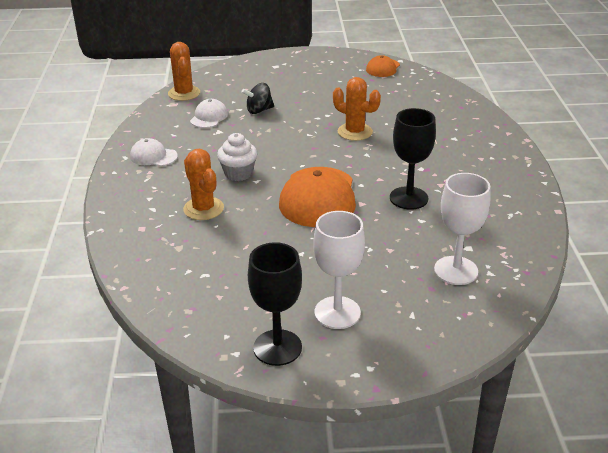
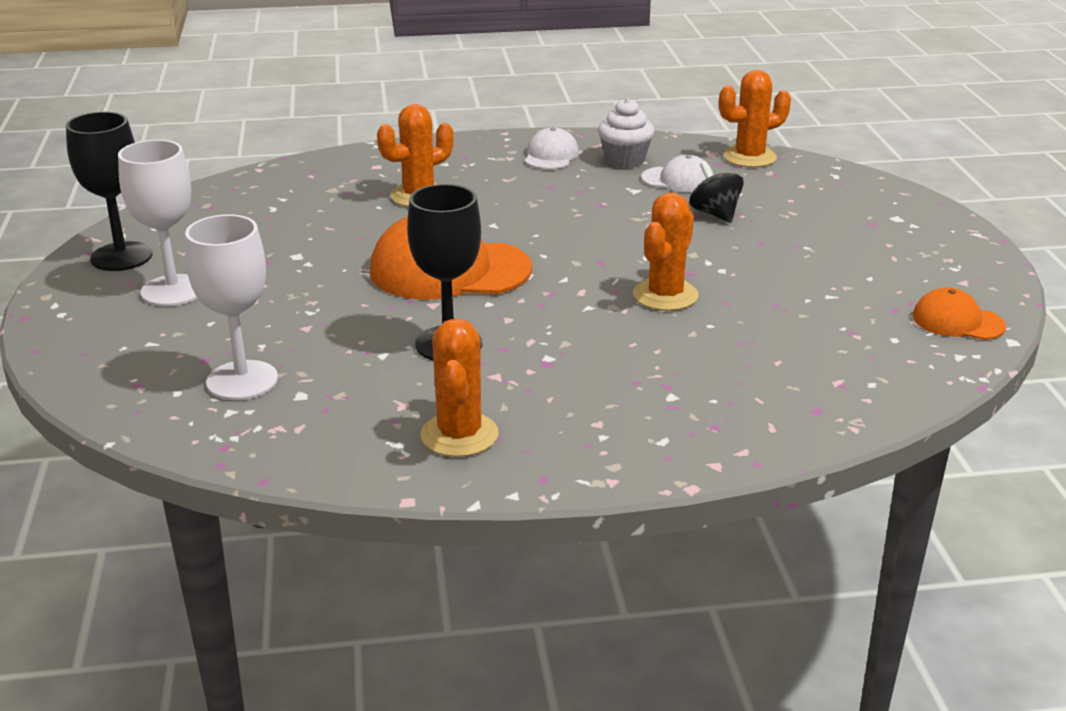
camera: 85 degrees right, 5 degrees down
white cupcake [217,133,258,181] -> white cupcake moved to [598,98,655,168]
none -> orange cactus [421,318,499,457]

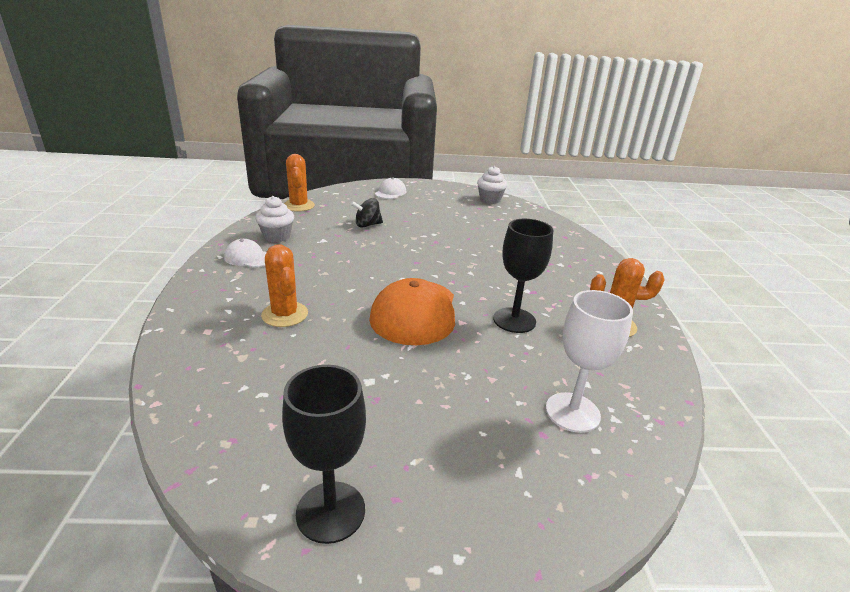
camera: 85 degrees left, 0 degrees up
white goblet [118,140,197,306] -> none
orange cactus [633,193,699,311] -> none
white cap [641,155,714,193] -> white cap moved to [375,177,406,199]
orange cap [913,287,1006,340] -> white cupcake [477,166,508,204]

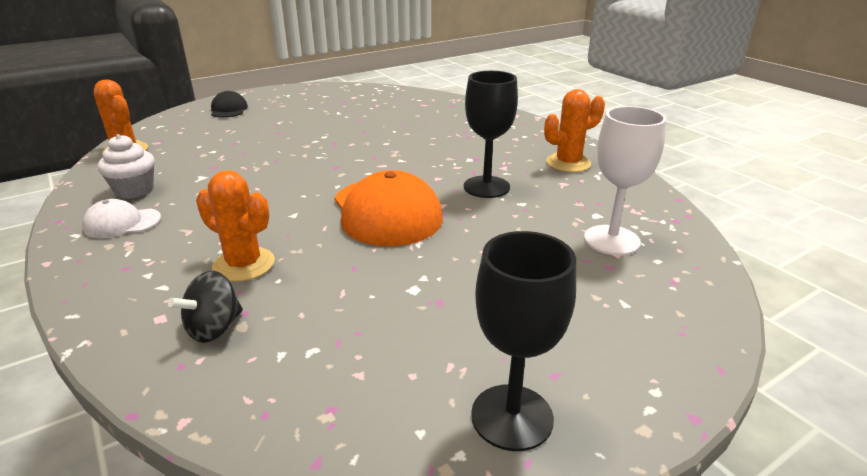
camera: 30 degrees left, 0 degrees up
black spinning top [351,198,383,228] -> black spinning top moved to [168,271,243,343]
white cap [375,177,406,199] -> black cap [211,90,248,118]
white cupcake [477,166,508,204] -> none

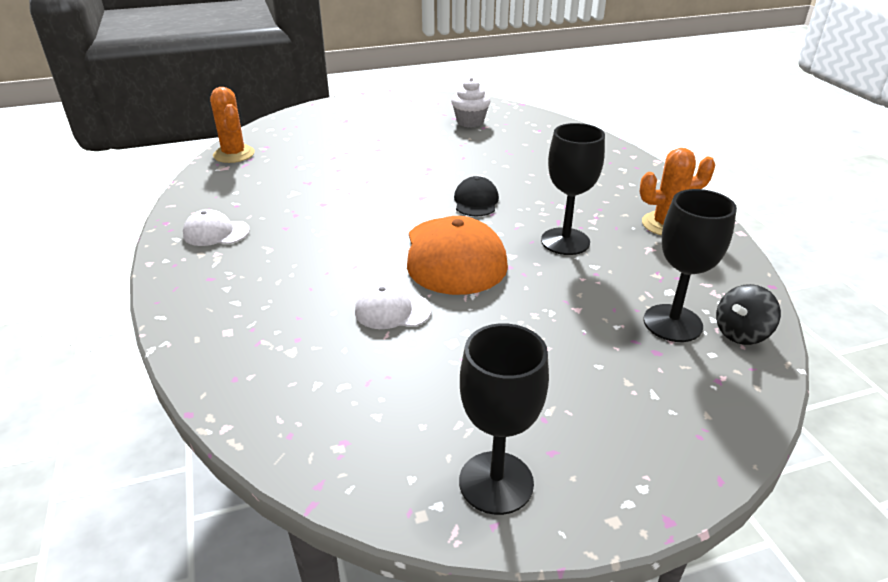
camera: 15 degrees right, 5 degrees up
white cupcake [97,134,155,199] -> white cupcake moved to [451,78,491,128]
black spinning top [168,271,243,343] -> black spinning top moved to [716,284,781,345]
orange cactus [196,170,275,282] -> none
black cap [211,90,248,118] -> black cap moved to [454,176,499,216]
white goblet [584,106,666,256] -> black goblet [644,189,737,342]
none -> white cap [355,283,432,329]

